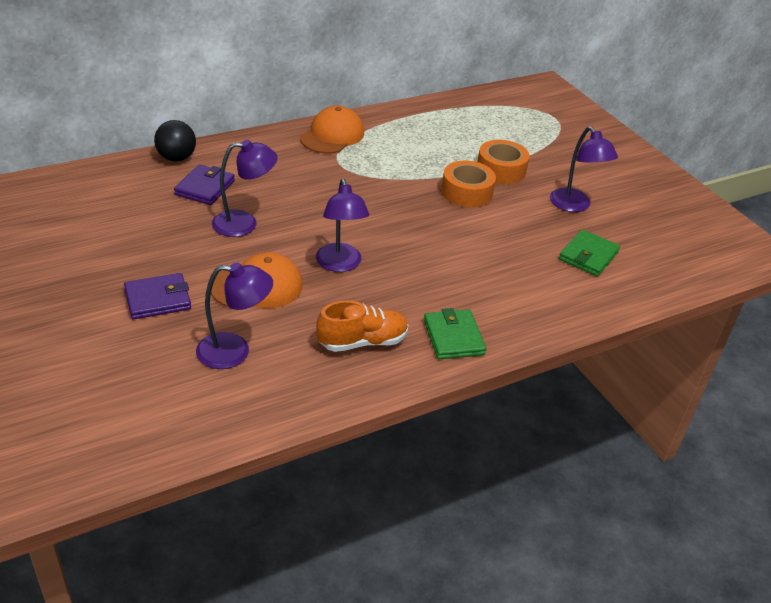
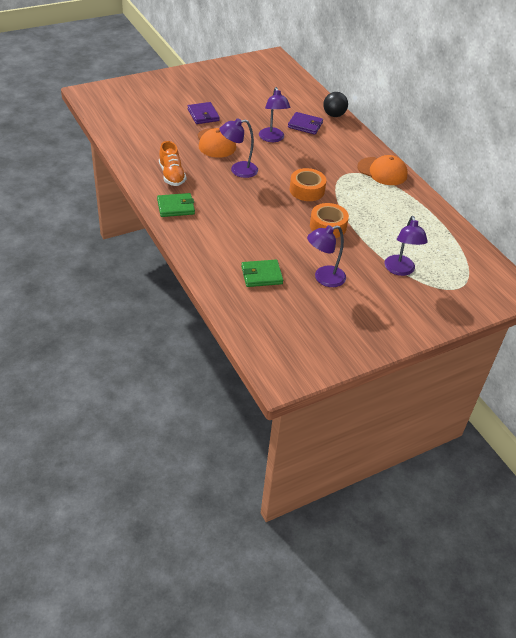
camera: 90 degrees right, 5 degrees up
purple lamp [196,262,273,369] -> purple lamp moved to [385,216,428,276]
orange tape [477,140,530,184] -> orange tape moved to [290,168,326,201]
green wallet [559,230,620,276] -> green wallet turned 45 degrees counterclockwise [241,259,283,287]

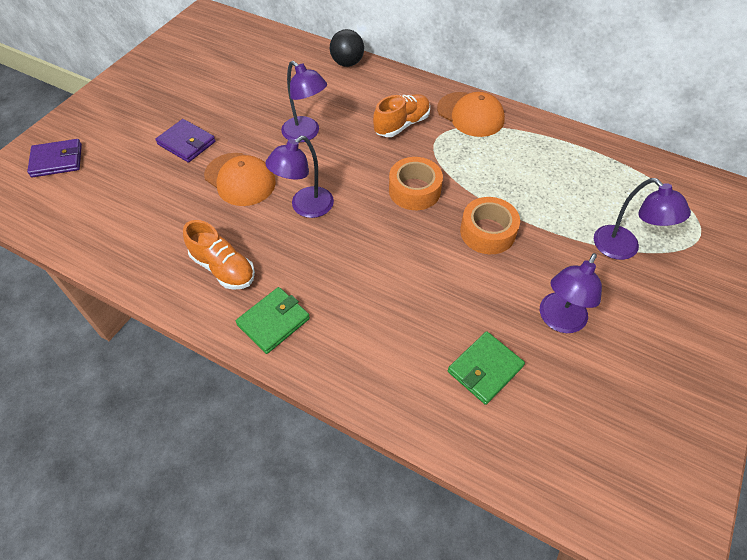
camera: 30 degrees left, 10 degrees up
purple wallet [288,112,323,135] -> purple wallet moved to [27,139,82,177]
orange cap [357,155,407,185] -> orange cap turned 45 degrees clockwise [437,92,505,137]
none -> orange shoe [373,94,430,137]

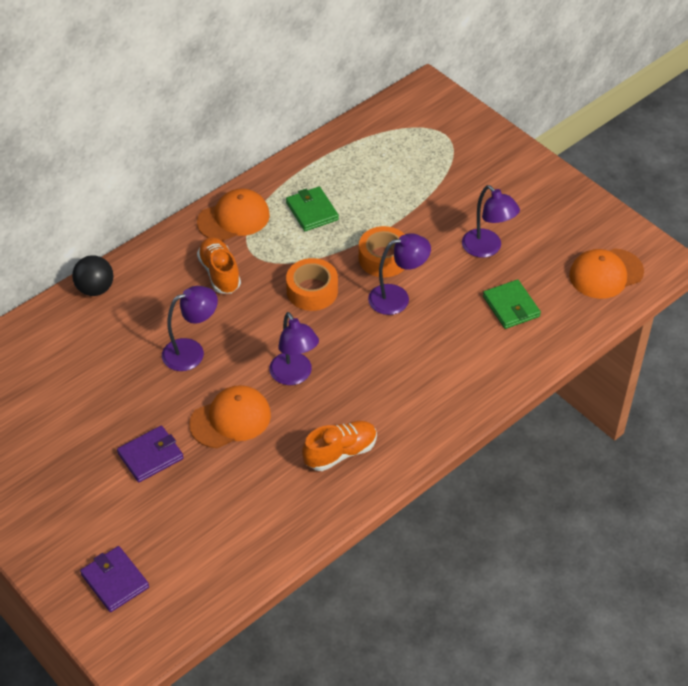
camera: 70 degrees left, 5 degrees down
purple wallet [27,139,82,177] -> purple wallet turned 45 degrees counterclockwise [80,546,149,612]
green wallet [235,287,310,354] -> green wallet moved to [286,187,339,231]
purple lamp [594,178,691,260] -> purple lamp moved to [368,233,431,315]
none -> orange cap [569,248,644,299]

